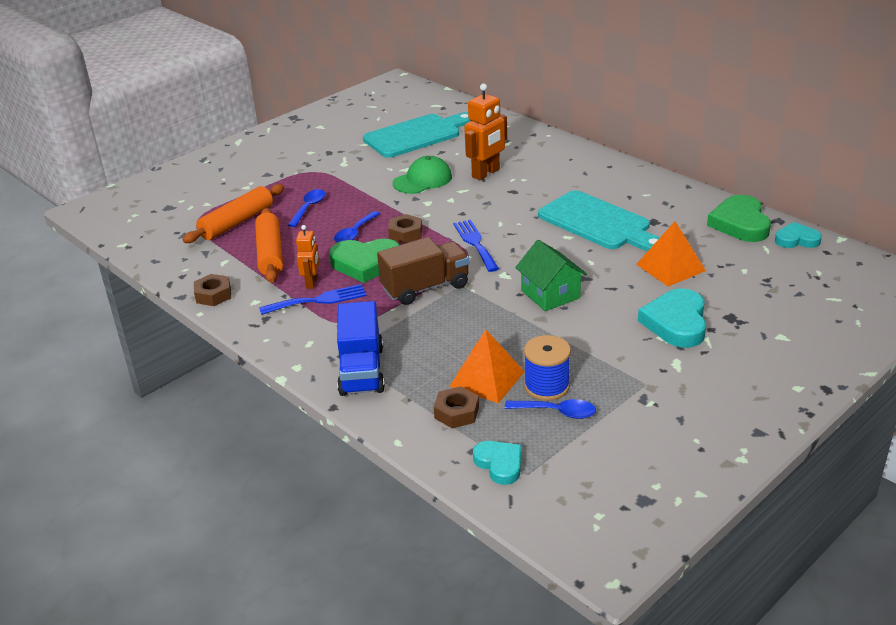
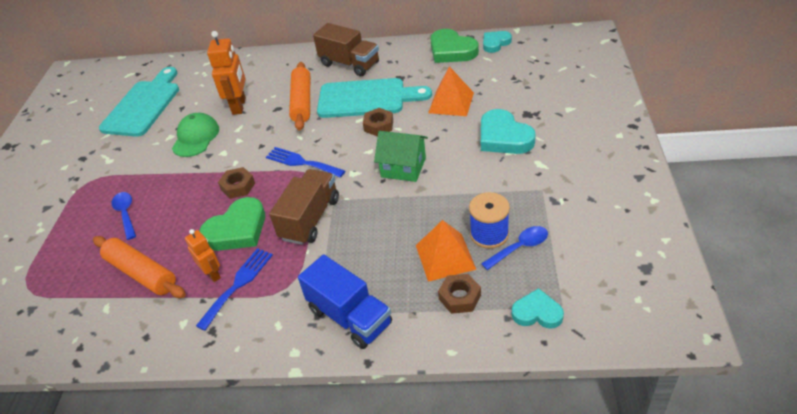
camera: 40 degrees left, 10 degrees up
orange rolling pin [182,184,284,243] -> orange rolling pin moved to [289,62,310,131]
brown nut [194,274,231,306] -> brown nut moved to [363,108,393,136]
blue spoon [334,211,380,243] -> none
none -> brown truck [313,23,379,76]

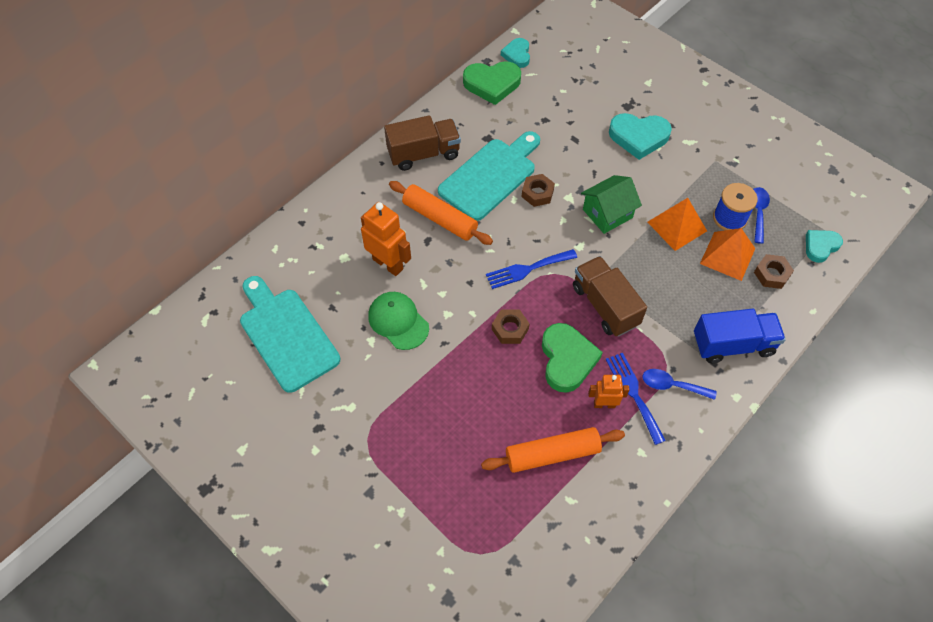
camera: 55 degrees left, 15 degrees up
blue spoon [112,192,136,240] -> blue spoon moved to [642,369,717,400]
orange pyramid [428,66,474,116] -> orange pyramid moved to [647,198,707,251]

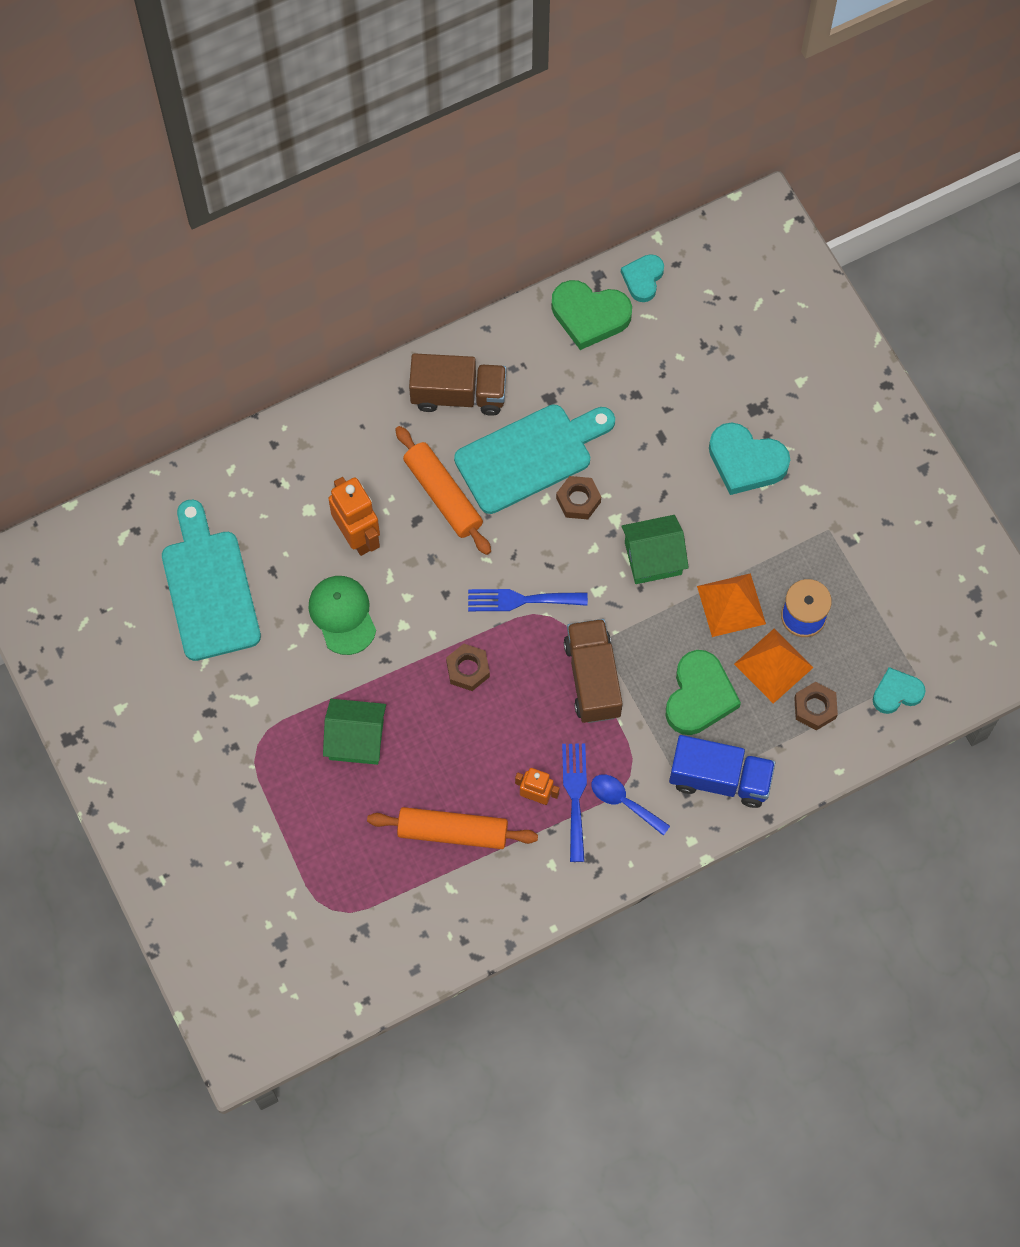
camera: 20 degrees right, 10 degrees up
green heart [542,323,603,393] -> green heart moved to [666,650,741,735]
blue spoon [753,187,770,244] -> none
none -> green house [323,699,386,765]

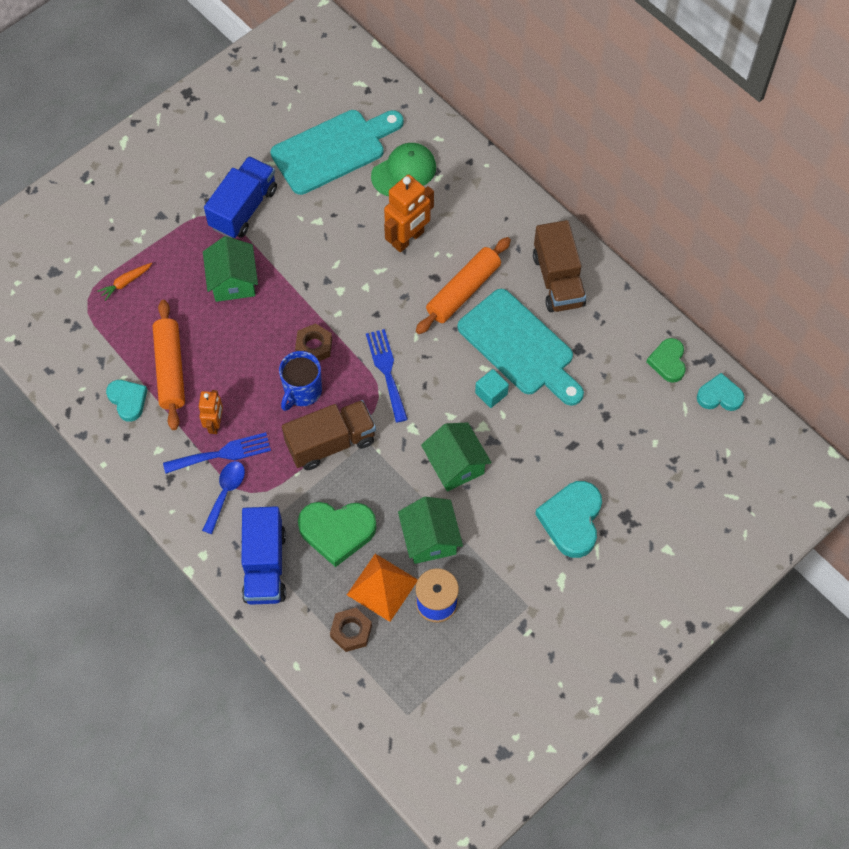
camera: 75 degrees right, 5 degrees down
green cap [308,576,376,655] -> green cap moved to [371,143,436,196]
green heart [551,280,632,350] -> green heart [647,338,686,383], size x0.62
brown nut [556,476,601,519] -> turquoise cube [475,369,509,408]
orange pyramid [697,573,766,637] -> green house [398,497,463,564]
turquoise heart [873,667,926,714] -> turquoise heart moved to [106,380,147,422]
none -> orange carrot [97,263,152,301]
none -> blue truck [204,156,277,238]
none -> blue mug [279,351,322,411]

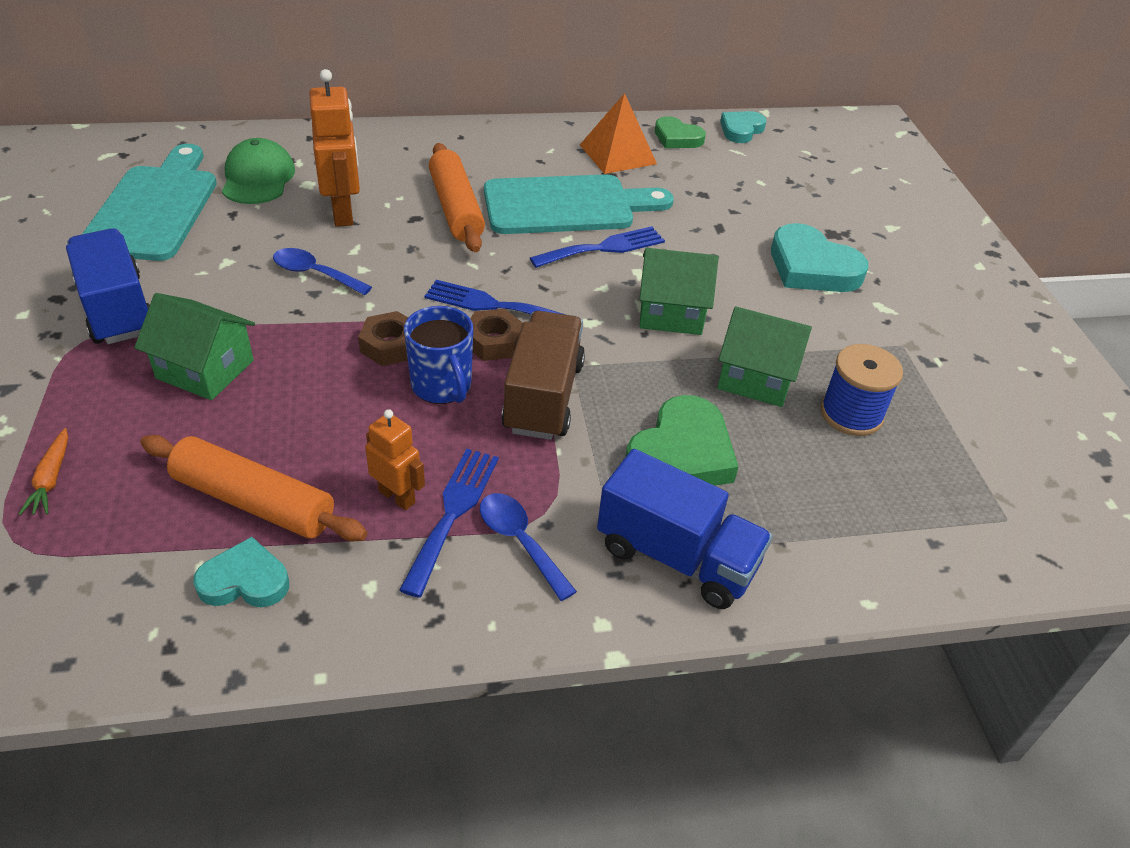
camera: 60 degrees left, 20 degrees down
brown nut [330,608,372,652] -> brown nut moved to [470,309,523,361]
orange pyramid [347,554,418,622] -> orange pyramid moved to [580,93,657,174]
turquoise cube [475,369,509,408] -> blue fork [530,226,665,268]
brown truck [533,220,586,312] -> none
none -> blue spoon [273,248,372,295]

